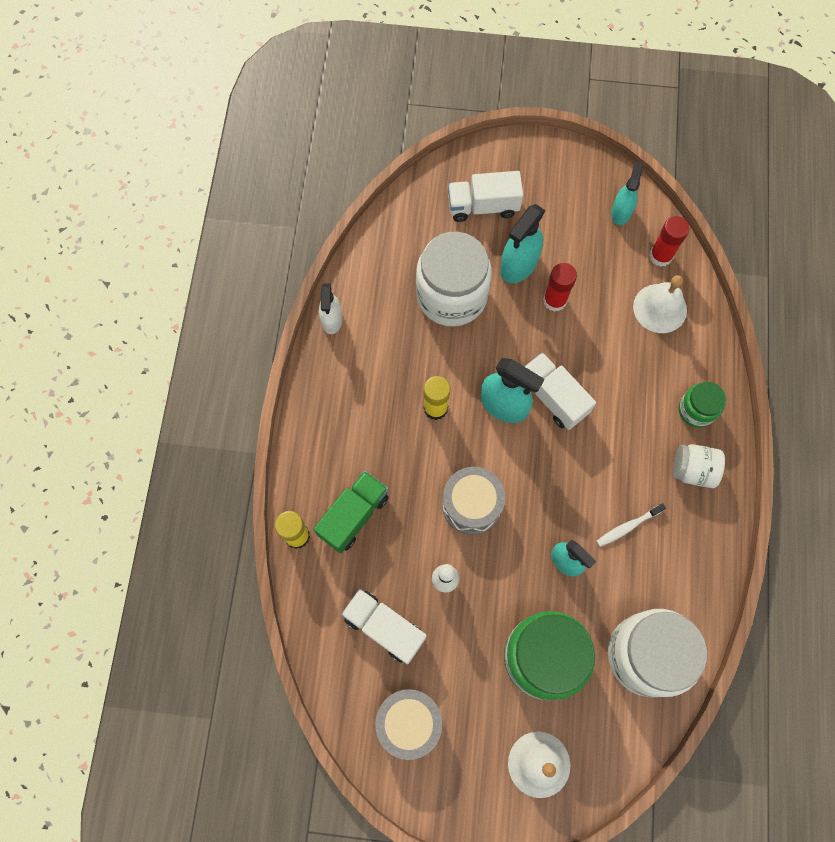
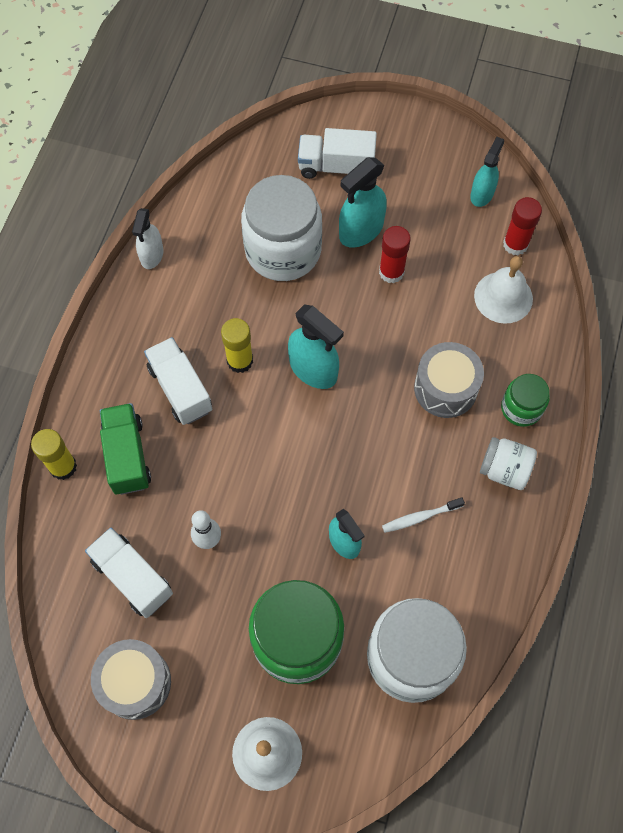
camera: 10 degrees right, 5 degrees down
green truck [313,471,389,553] -> green truck turned 60 degrees counterclockwise [100,403,151,495]
grey drum [442,467,505,535] -> grey drum moved to [414,342,484,418]
white truck [524,352,596,430] -> white truck moved to [144,337,212,425]

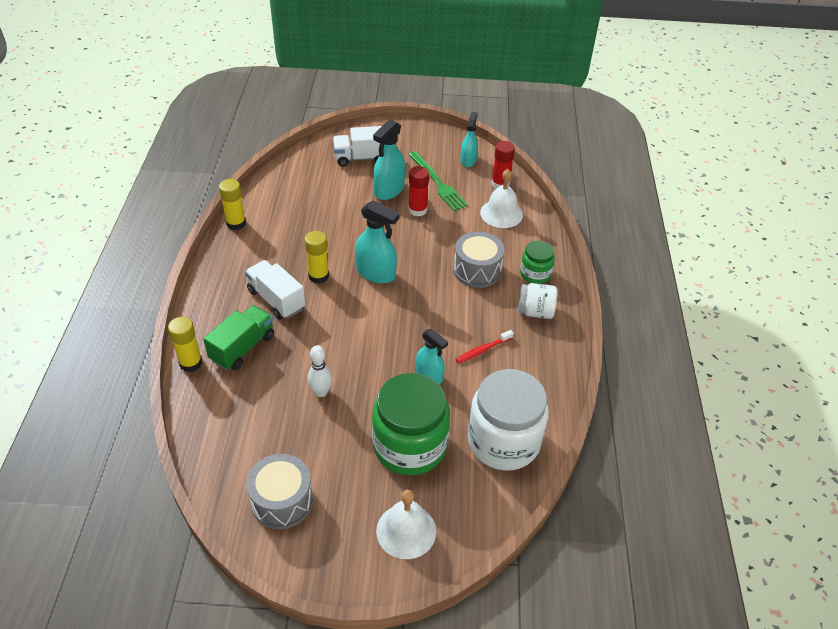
camera: 15 degrees left, 20 degrees down
white truck [85,528,173,618] -> none
green truck [100,403,151,495] -> green truck turned 60 degrees clockwise [203,305,274,370]
white spray bottle [132,208,163,269] -> yellow glue stick [219,179,246,230]
white jar [241,175,322,281] -> none
white toothbrush [382,497,465,533] -> red toothbrush [455,330,513,364]
none -> green fork [408,151,468,211]

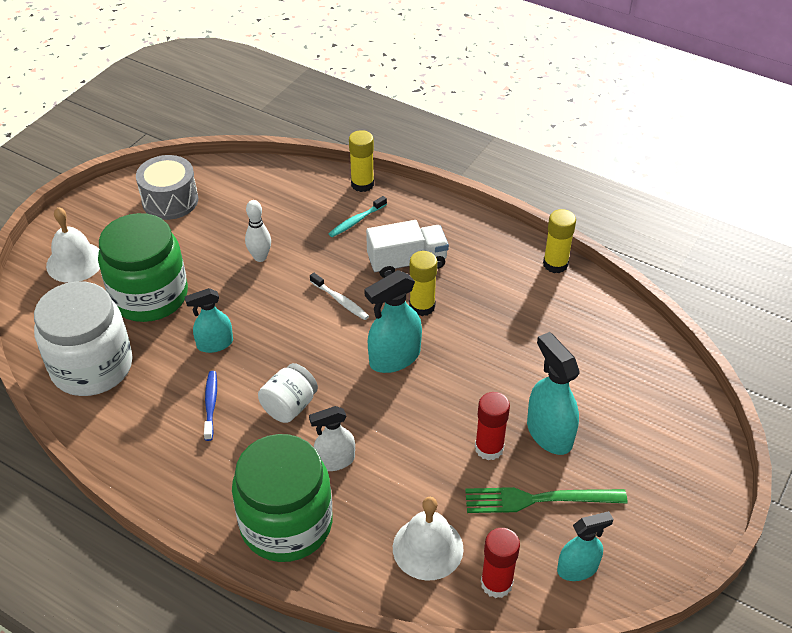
camera: 120 degrees right, 0 degrees up
green truck [203,305,274,370] -> turquoise toothbrush [328,196,387,237]
white truck [333,126,382,167] -> none
grey drum [453,232,505,288] -> white spray bottle [309,406,355,471]
red toothbrush [455,330,513,364] -> blue toothbrush [204,371,217,441]
turquoise spray bottle [460,112,478,167] -> turquoise spray bottle turned 60 degrees counterclockwise [557,511,614,581]
white jar [518,283,557,319] -> white jar moved to [258,363,318,423]
green jar [520,241,555,284] -> green jar [232,434,332,562], size x1.95
none -> white toothbrush [310,273,369,320]

